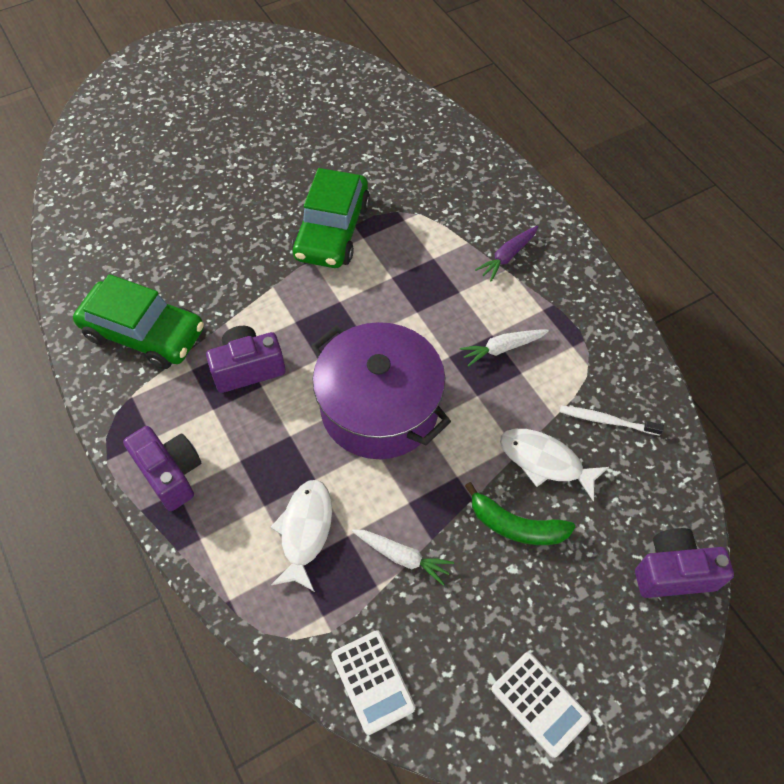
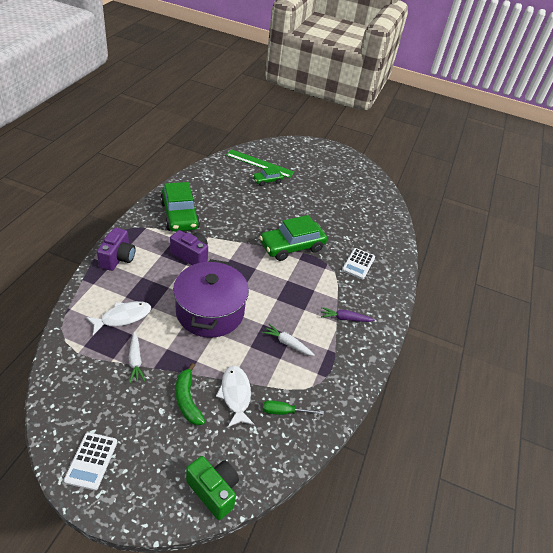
camera: 45 degrees right, 15 degrees down
white calculator [331,630,415,735] -> white calculator moved to [342,248,375,279]
white toothbrush [560,406,664,436] -> green screwdriver [263,400,324,415]
purple camera [635,528,734,598] -> green camera [186,456,239,520]
none -> green ruler [226,149,294,178]
none -> green car [252,167,283,186]

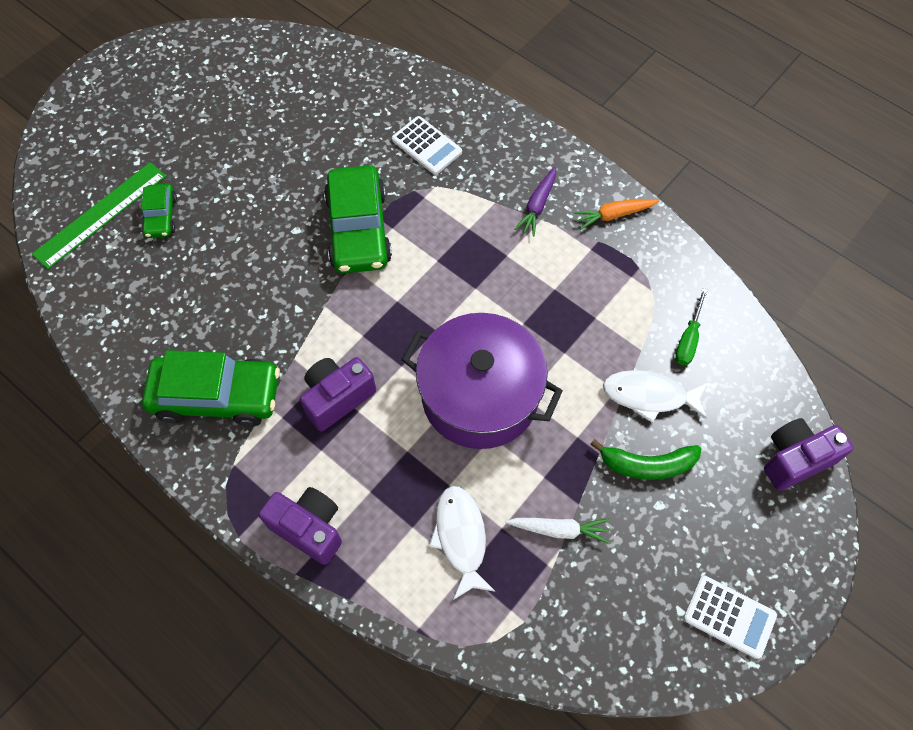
camera: 65 degrees left, 20 degrees up
green camera [186,456,239,520] -> purple camera [764,418,854,491]
white carrot [262,324,315,356] -> none
none -> orange carrot [574,199,659,229]

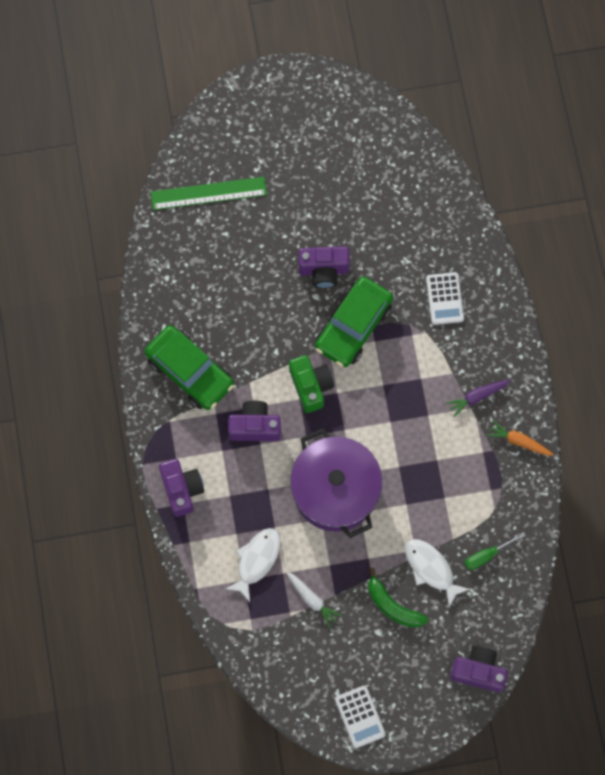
camera: 40 degrees right, 10 degrees up
green car [142,184,177,238] -> none
none -> green camera [289,355,334,413]
none -> purple camera [298,246,350,288]

